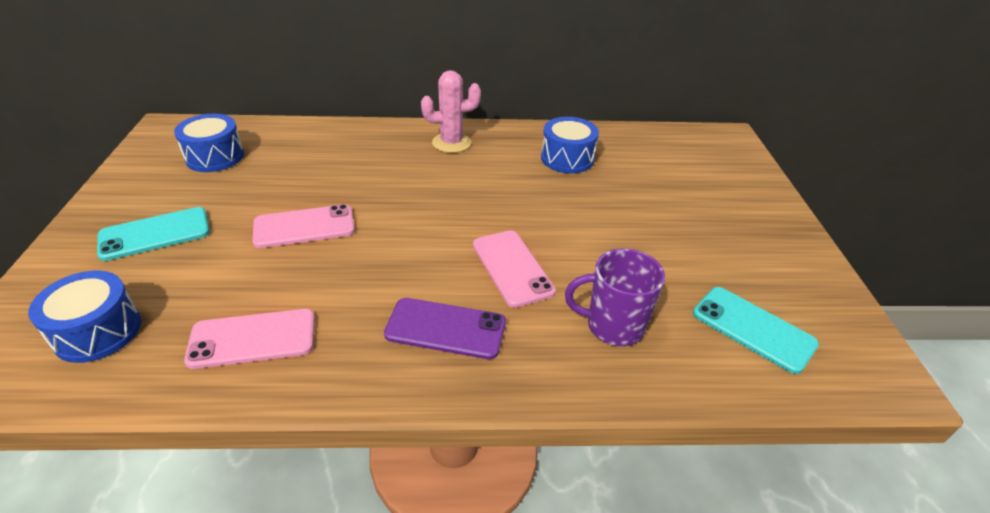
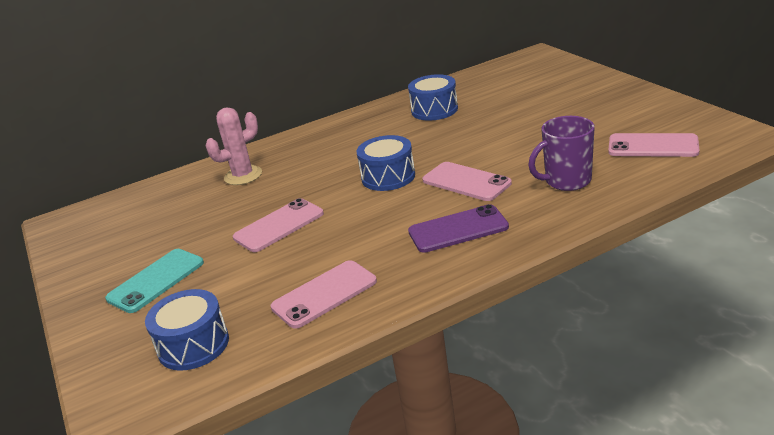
camera: 20 degrees left, 10 degrees down
blue drum [174,114,244,172] -> blue drum moved to [357,135,415,191]
pink cactus [421,70,481,153] -> pink cactus moved to [206,107,262,185]
turquoise phone [693,287,819,374] -> pink phone [608,133,700,157]

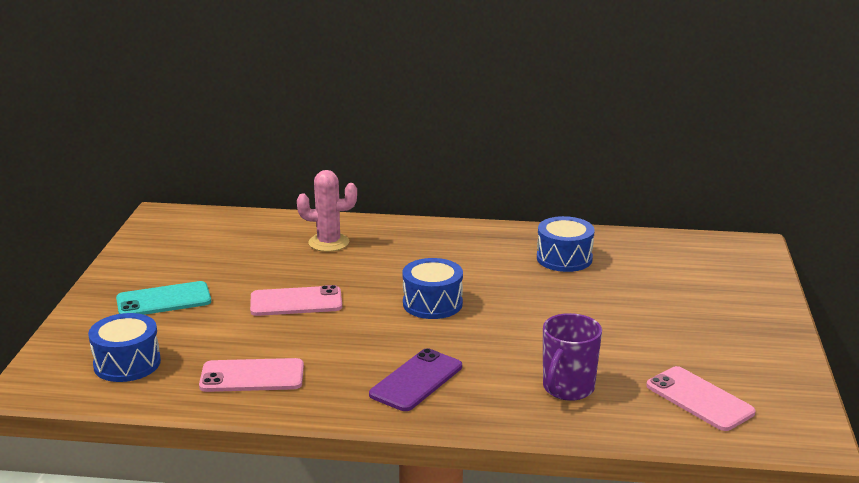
camera: 30 degrees right, 5 degrees down
purple phone [408,204,509,253] -> purple phone turned 75 degrees counterclockwise [369,348,462,411]
pink phone [422,162,512,201] -> none
purple mug [528,116,595,191] -> purple mug turned 75 degrees counterclockwise [543,313,602,401]

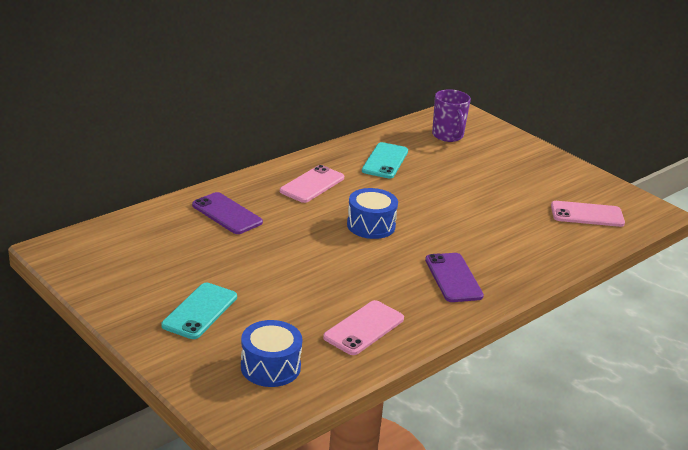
camera: 50 degrees left, 5 degrees up
pink phone [250,285,342,316] -> pink phone moved to [280,165,344,203]
pink cactus [297,170,357,252] -> purple phone [192,192,263,234]
blue drum [537,216,594,272] -> turquoise phone [362,142,408,179]
purple mug [543,313,602,401] -> purple mug moved to [432,89,471,142]

